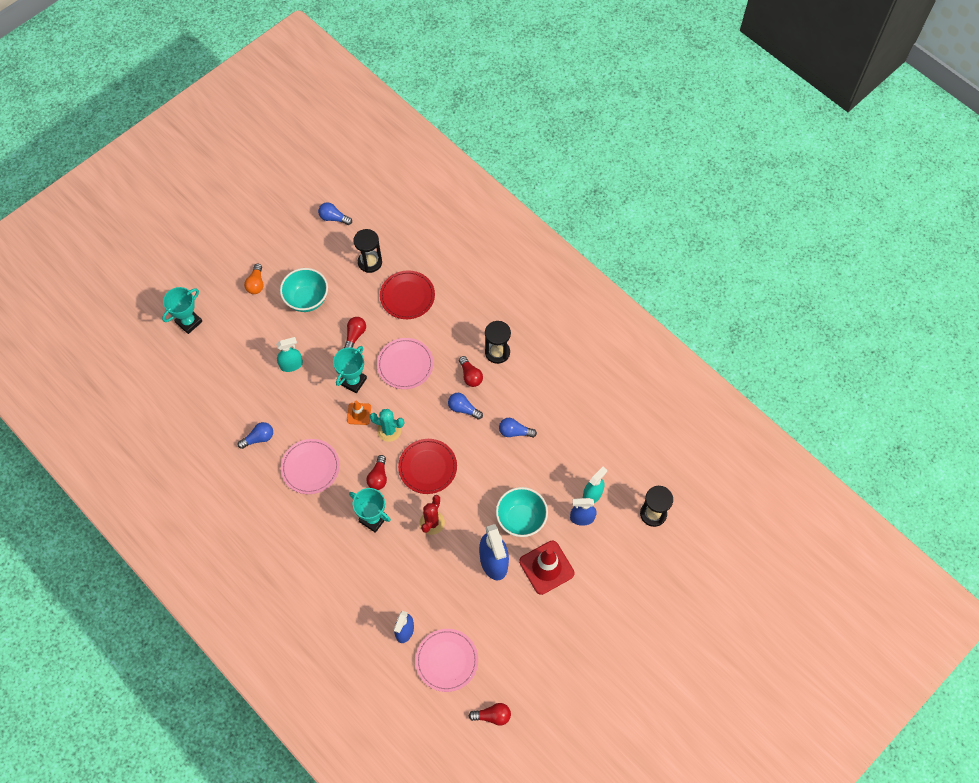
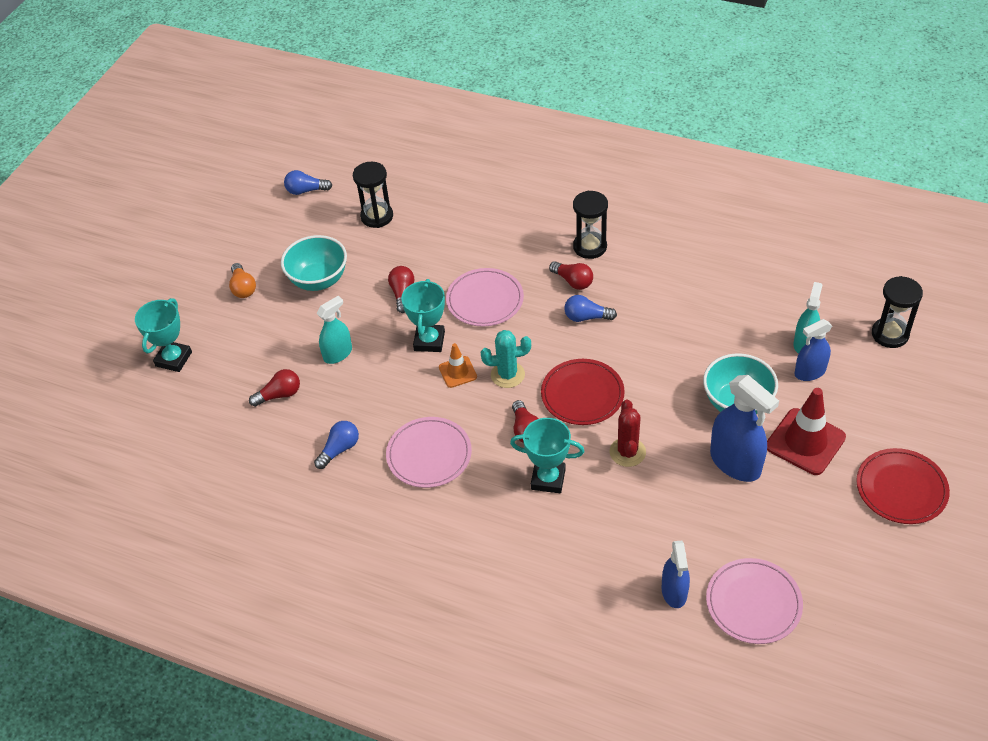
camera: 20 degrees left, 15 degrees down
red plate [380,271,435,319] -> red plate moved to [856,448,950,524]
red light bulb [469,703,511,726] -> red light bulb moved to [249,369,300,407]
blue light bulb [499,418,537,438] -> none

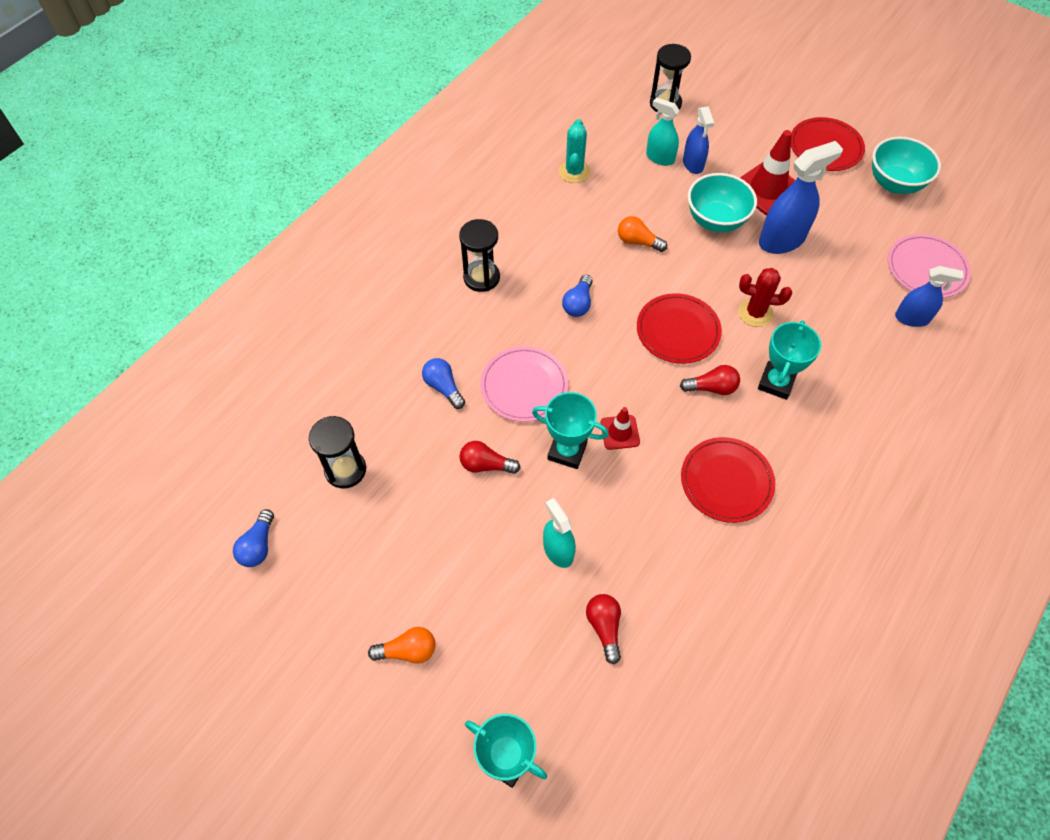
camera: 80 degrees left, 10 degrees up
turquoise bowl [281,235,347,291] -> turquoise bowl moved to [872,137,941,194]
blue light bulb [314,421,359,469] -> blue light bulb moved to [422,358,465,409]
pink plate [386,417,472,488] -> red plate [681,437,775,523]
orange traffic cone [439,343,477,388] -> red traffic cone [600,407,640,450]
turquoise cactus [480,330,531,388] -> turquoise cactus moved to [559,119,590,183]
red light bulb [549,261,593,290] -> none
none -> orange light bulb [618,216,667,252]

